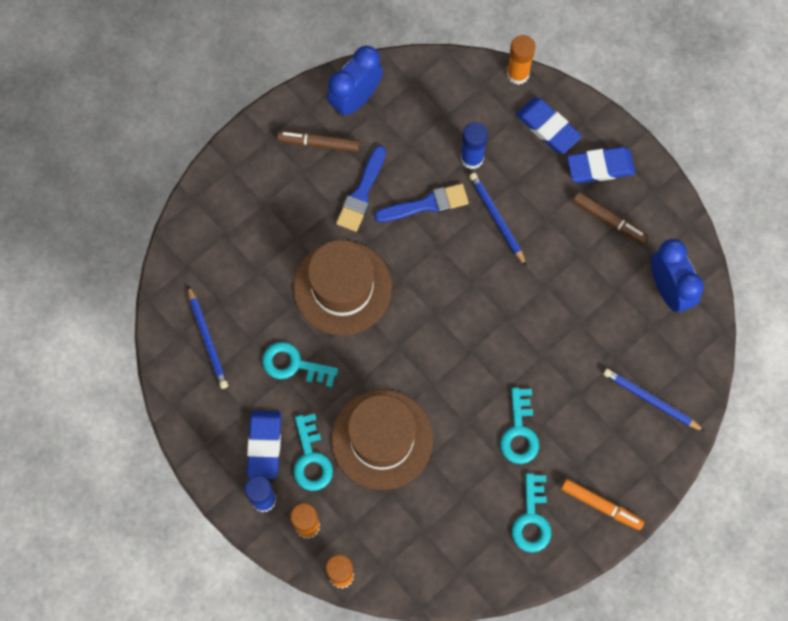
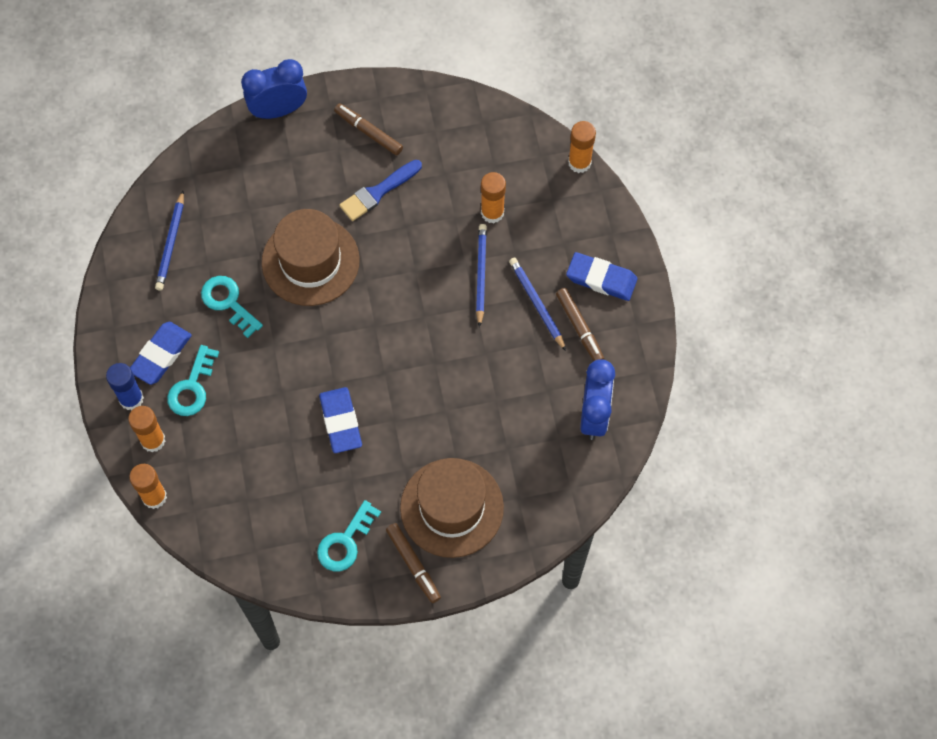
camera: 30 degrees right, 5 degrees down
blue clock [327,46,383,117] -> blue clock moved to [241,59,307,119]
brown hat [331,390,433,490] -> brown hat moved to [400,458,504,558]
blue brush [374,183,469,222] -> none
blue glue stick [461,122,488,169] -> orange glue stick [481,172,506,223]
turquoise key [500,387,539,464] -> none
blue eraser [516,98,582,154] -> blue eraser moved to [319,387,362,453]
orange marker [561,479,645,530] -> brown marker [386,523,441,603]
blue pencil [603,368,705,431] -> blue pencil moved to [509,258,566,351]

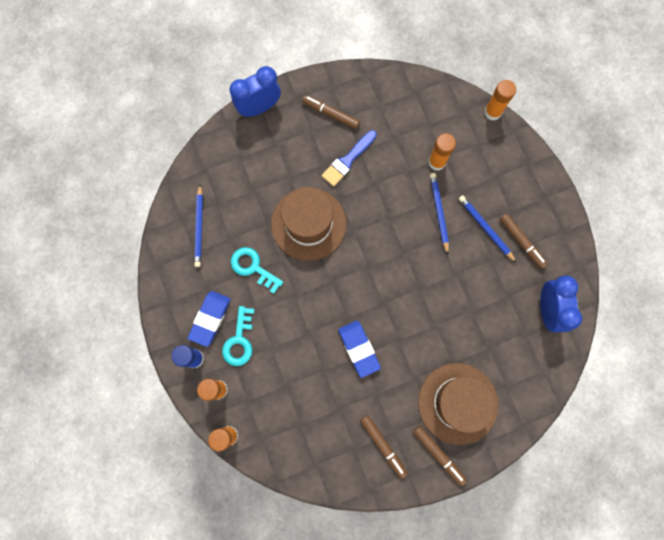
camera: 10 degrees left, 10 degrees up
turquoise key [317,500,381,571] -> brown marker [360,415,408,479]
blue eraser [566,252,638,301] -> none

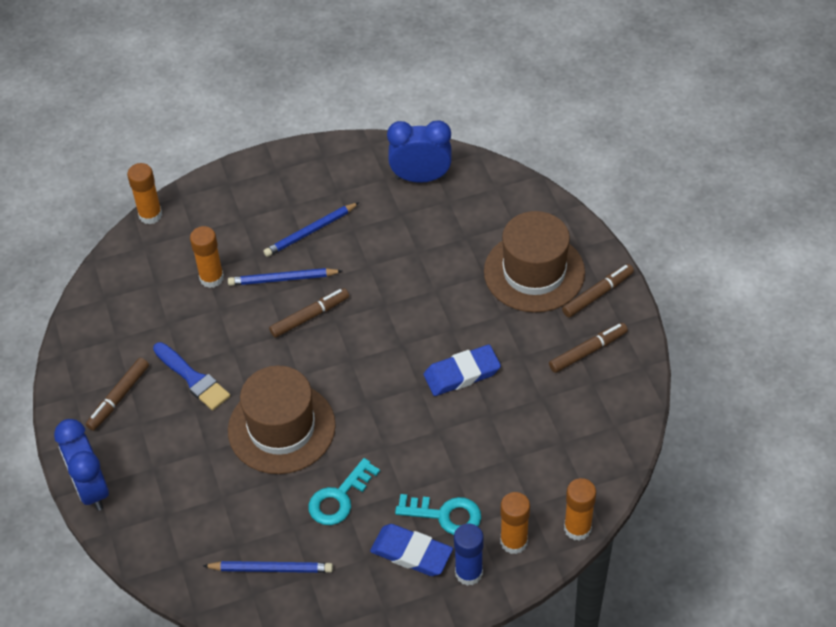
camera: 85 degrees left, 25 degrees down
brown marker [500,214,548,269] -> brown marker moved to [269,288,349,338]

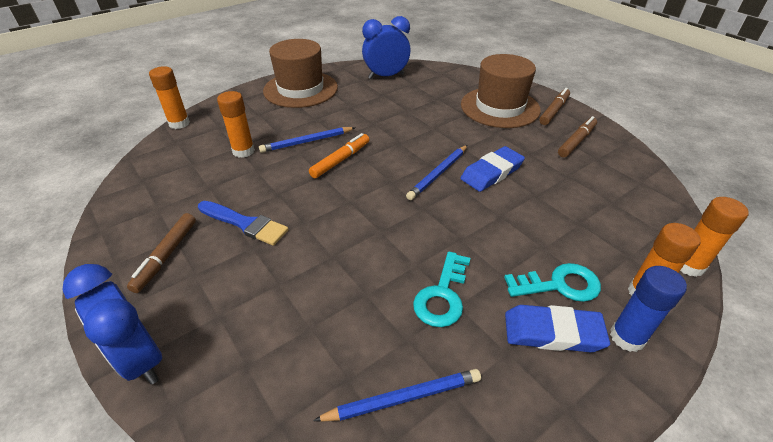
camera: 20 degrees left, 10 degrees down
brown hat [228,366,336,474] -> brown hat moved to [263,39,338,108]
blue pencil [263,202,360,257] -> blue pencil moved to [406,145,467,200]
brown marker [269,288,349,338] -> orange marker [309,133,369,178]

